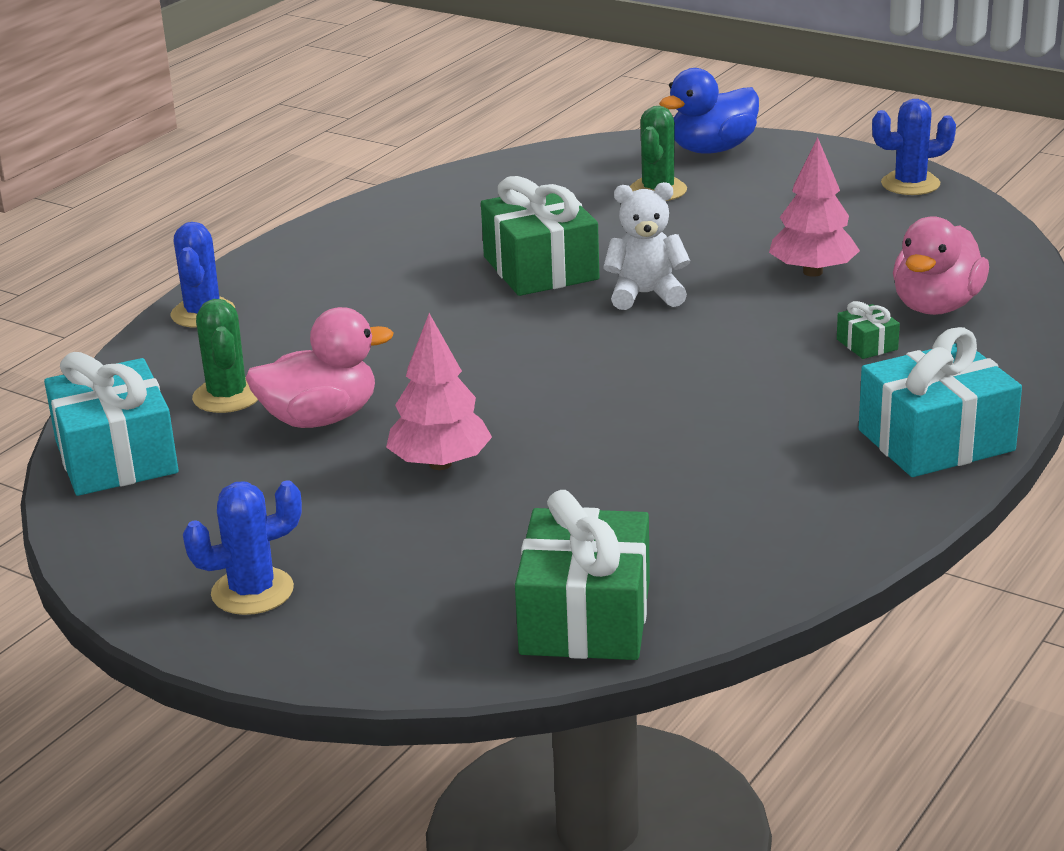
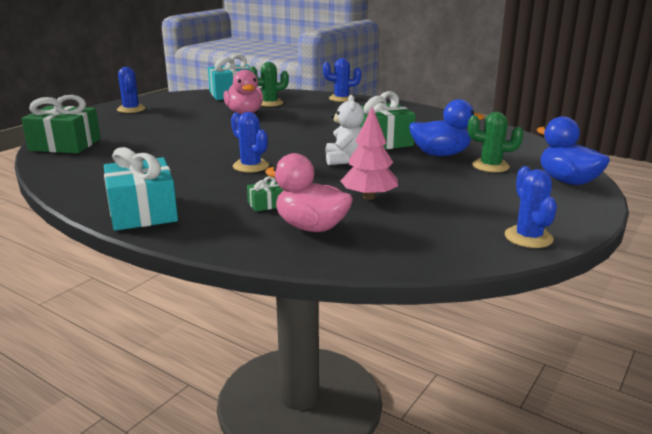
camera: 90 degrees right, 5 degrees down
pink tree [386,313,492,470] -> none
none -> blue cactus [231,112,269,172]
none -> blue duck [409,99,484,156]

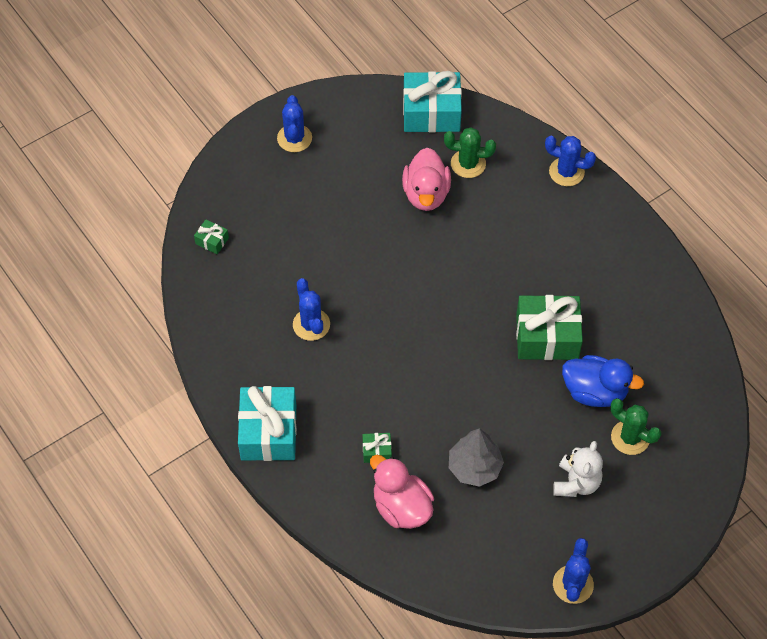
camera: 20 degrees right, 35 degrees up
green gift [21,95,101,153] -> green gift [194,220,229,254], size x0.44
blue cactus [231,112,269,172] -> blue cactus moved to [293,278,330,341]
white teddy bear [325,95,364,165] -> white teddy bear moved to [553,441,603,497]
pink tree [341,107,398,200] -> grey tree [449,428,504,487]
blue duck [537,116,610,185] -> none

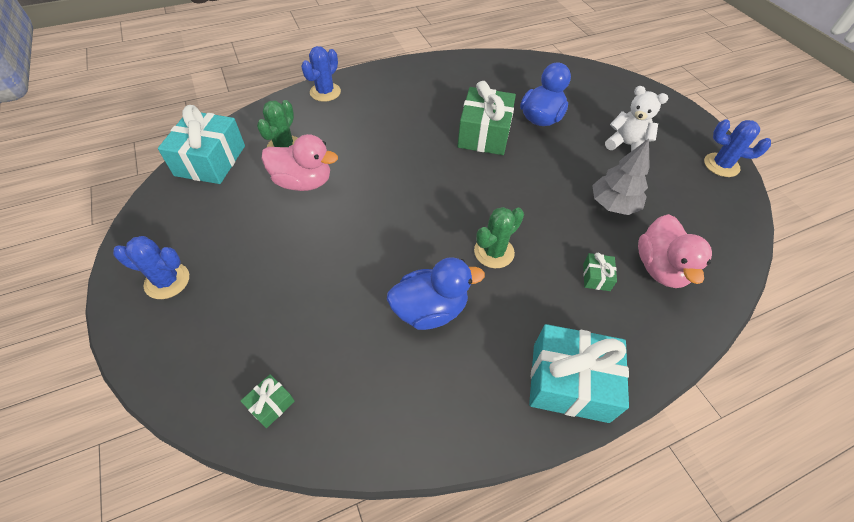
camera: 80 degrees left, 5 degrees down
blue cactus [293,278,330,341] -> blue duck [387,257,485,330]
pink duck [370,455,434,529] -> pink duck turned 60 degrees counterclockwise [638,214,712,288]
green cactus [611,398,661,455] -> green cactus moved to [474,207,524,268]

